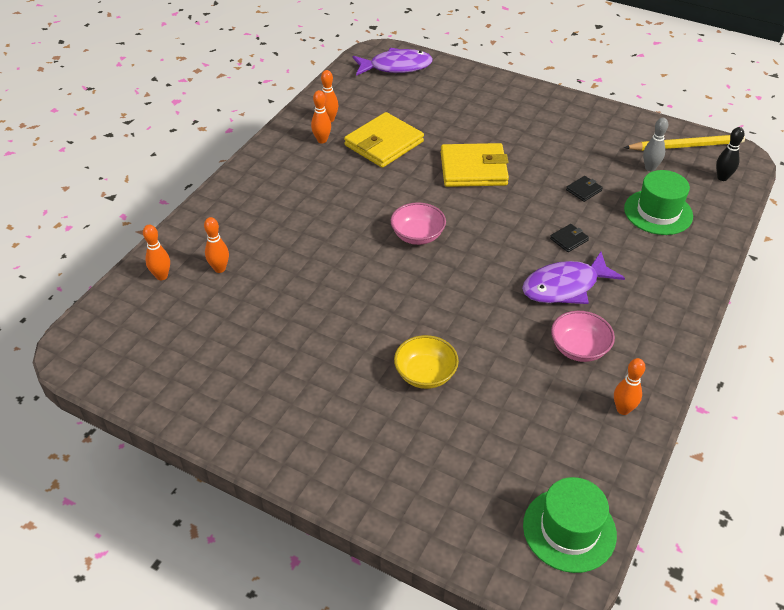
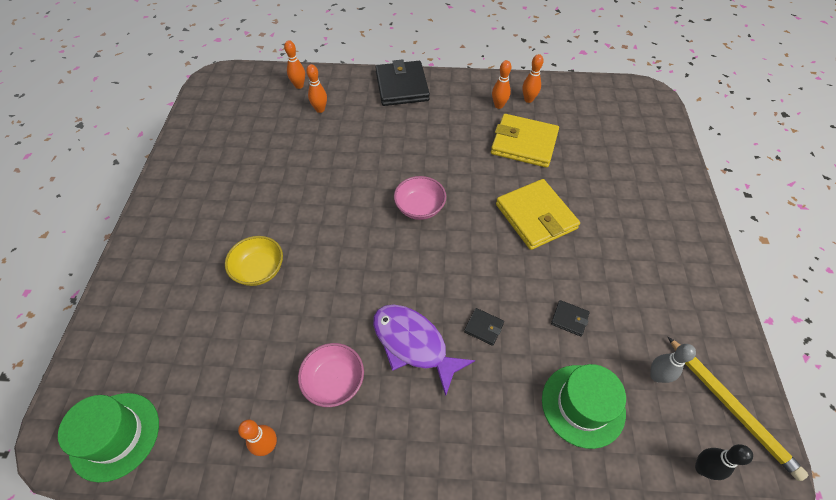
camera: 65 degrees right, 10 degrees up
purple fish [353,48,433,76] -> none
none -> black wallet [375,59,430,106]

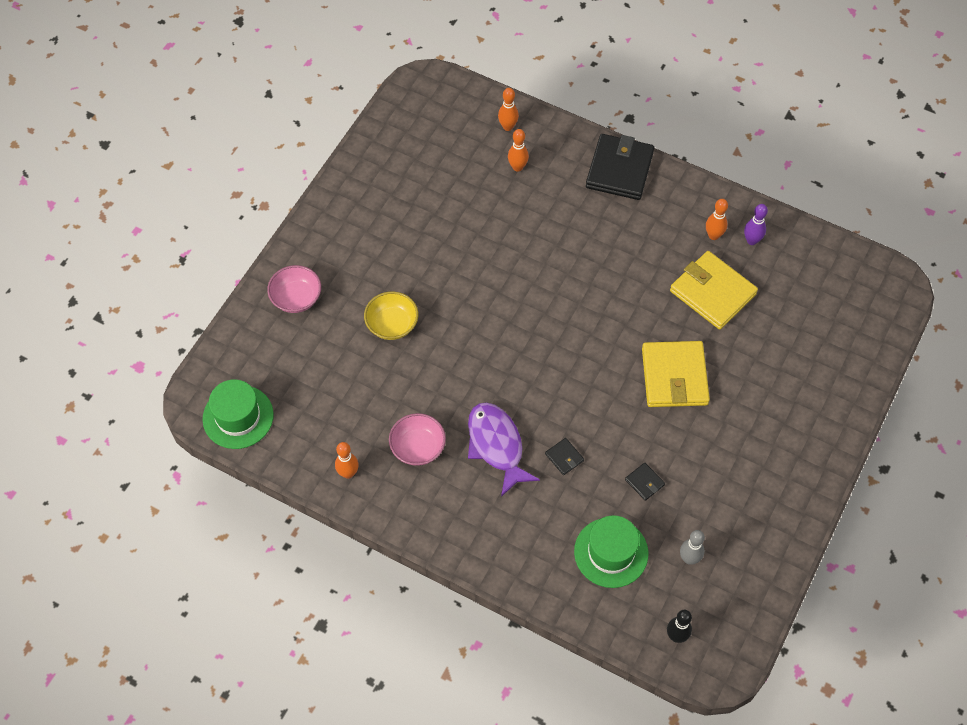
camera: 25 degrees right, 5 degrees up
pink bowl [394,176,446,220] -> pink bowl moved to [267,265,321,313]
orange bowling pin [523,54,544,103] -> purple bowling pin [744,204,768,245]
yellow pencil [668,337,808,481] -> none

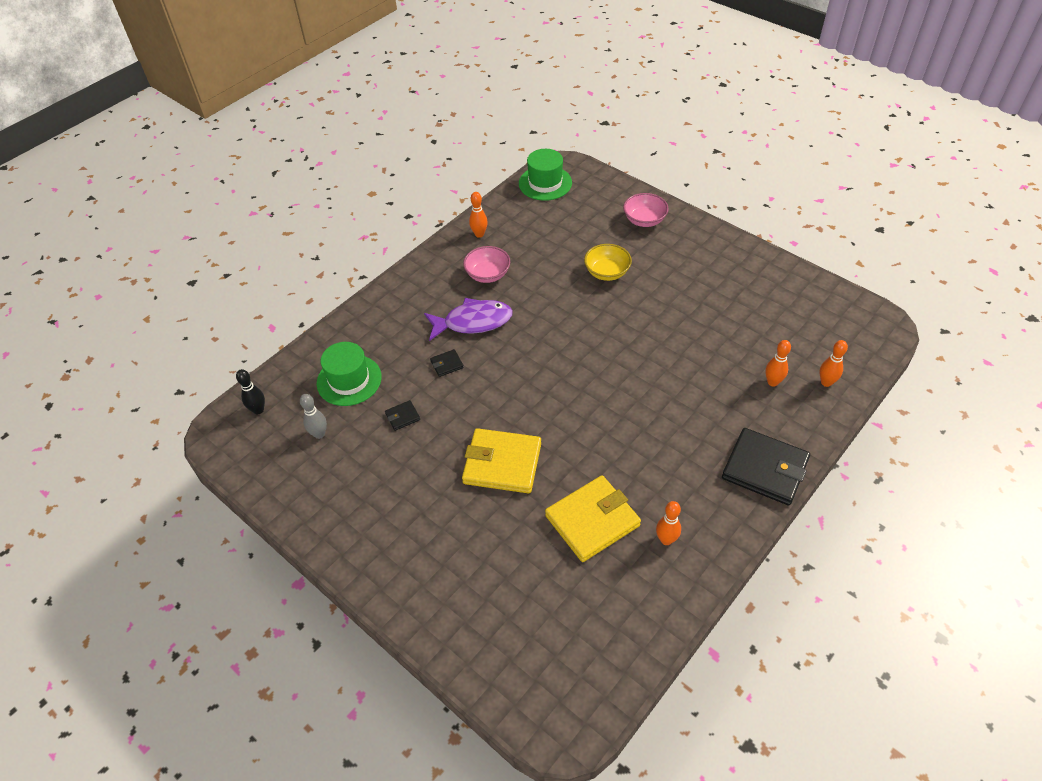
camera: 105 degrees right, 10 degrees down
purple bowling pin [744,204,768,245] -> none

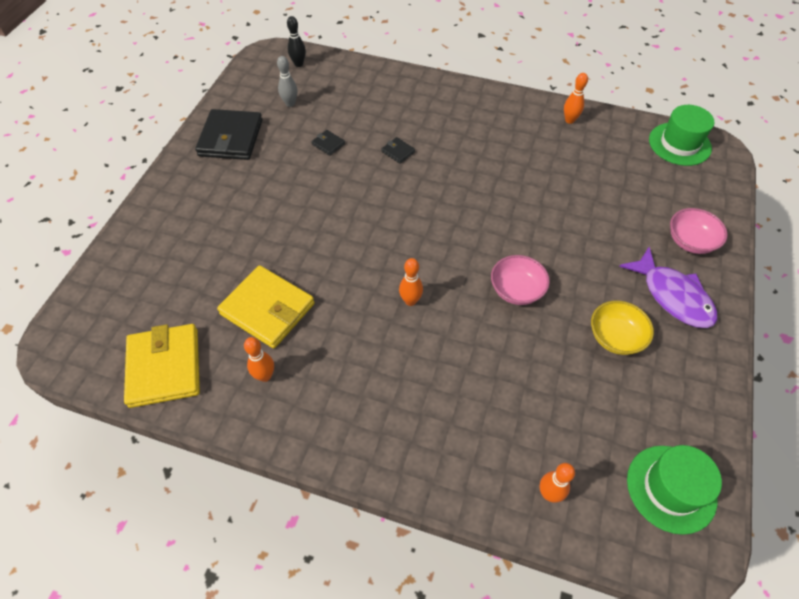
camera: 65 degrees right, 5 degrees up
green hat [317,342,382,406] -> green hat moved to [627,445,722,535]
purple fish [424,298,513,341] -> purple fish moved to [619,247,717,328]
yellow wallet [462,428,541,493] -> yellow wallet moved to [124,324,200,408]
pink bowl [463,246,510,283] -> pink bowl moved to [491,255,550,305]
yellow bowl [584,244,632,281] -> yellow bowl moved to [591,301,654,355]
black wallet [722,428,810,506] -> black wallet moved to [195,109,263,160]
orange bowling pin [765,340,791,387] -> orange bowling pin moved to [399,258,423,306]

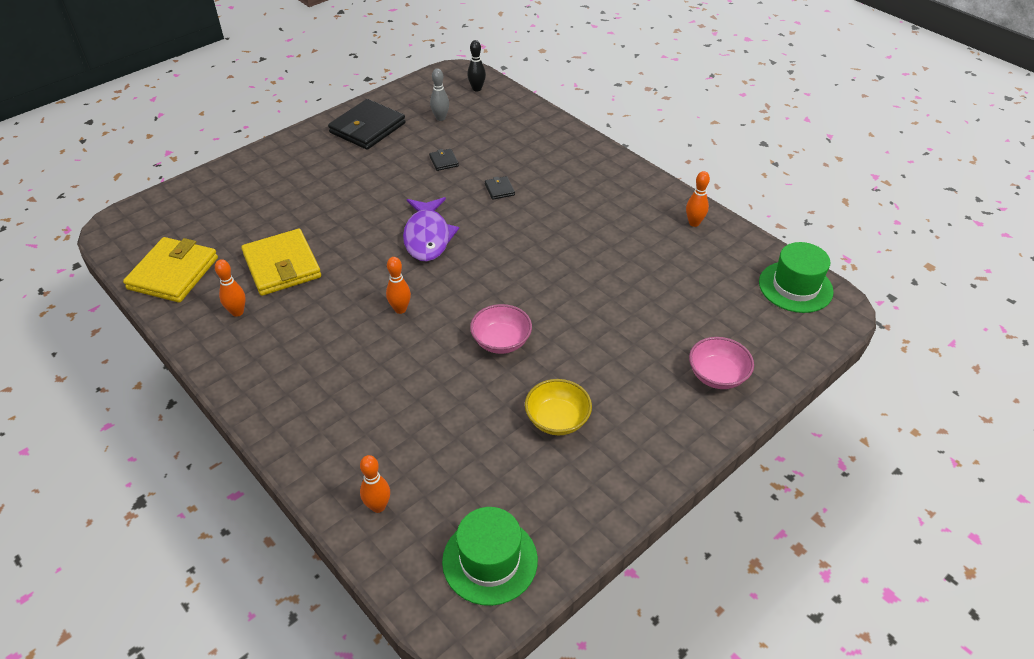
camera: 30 degrees right, 10 degrees down
purple fish [619,247,717,328] -> purple fish moved to [403,197,459,262]

